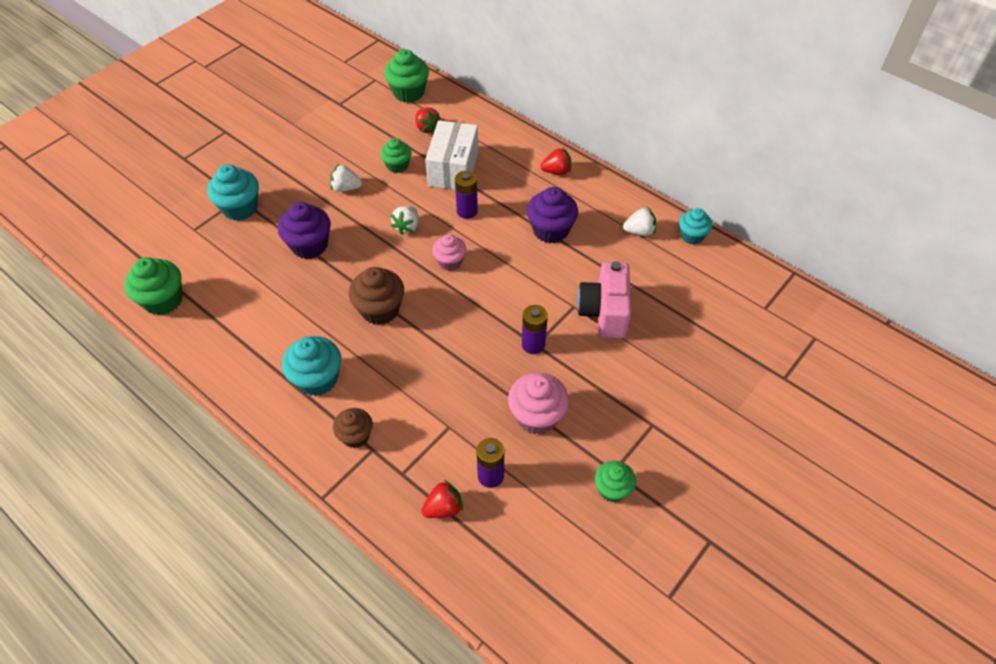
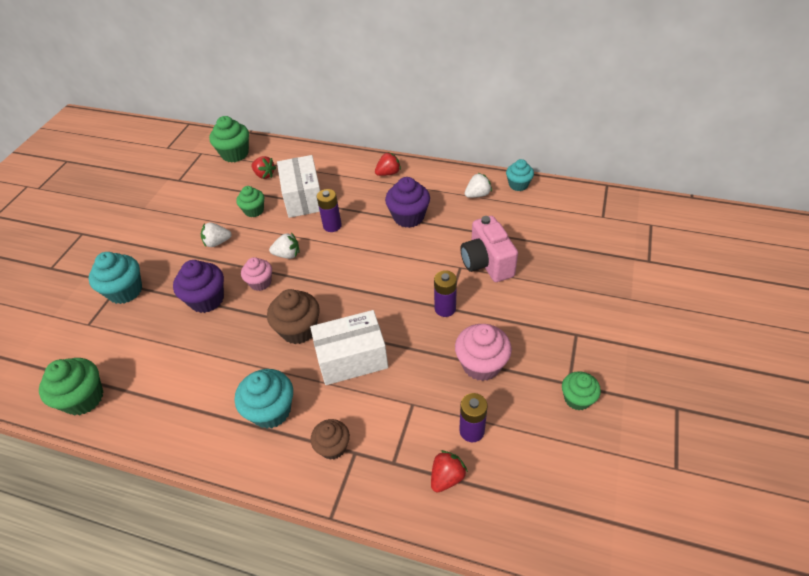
camera: 20 degrees left, 5 degrees down
white strawberry [391,206,418,235] -> white strawberry turned 90 degrees counterclockwise [269,233,300,259]
pink cupcake [432,234,466,271] -> pink cupcake moved to [241,257,272,291]
none -> white box [310,310,388,385]

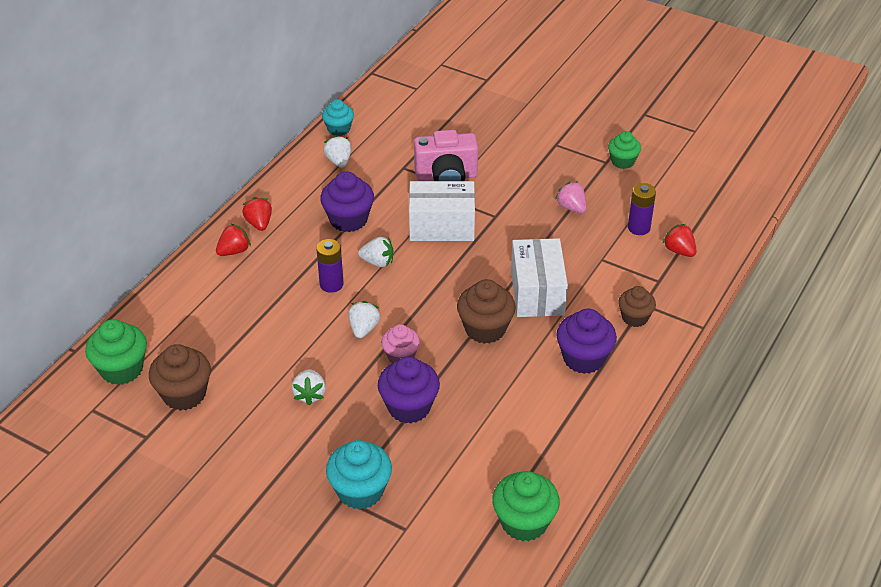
camera: 80 degrees left, 5 degrees down
turquoise cupcake [235,369,293,429] -> purple cupcake [556,309,617,374]
green cupcake [236,186,264,217] -> none
red strawberry [251,156,276,179] -> red strawberry moved to [216,224,251,256]
white box [277,155,320,218] -> white box moved to [409,181,475,241]
purple battery [434,270,457,317] -> none
pink cupcake [455,324,512,381] -> pink strawberry [555,181,587,213]
none -> brown cupcake [149,344,211,411]
none -> white strawberry [358,237,393,267]

